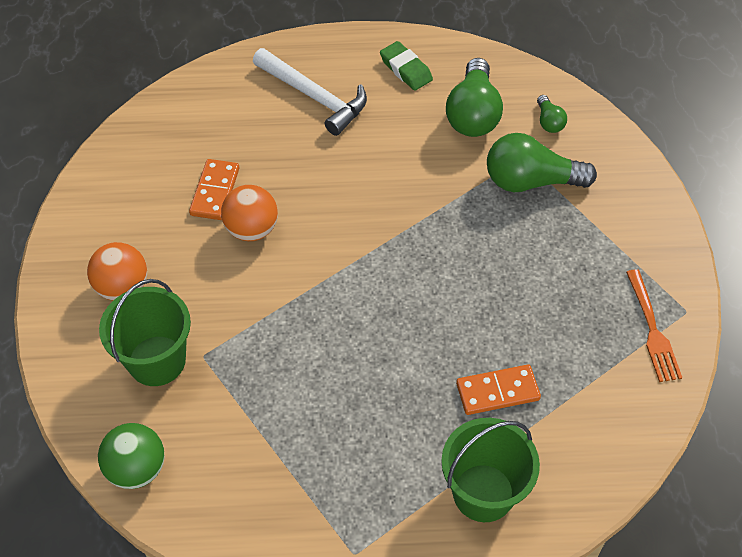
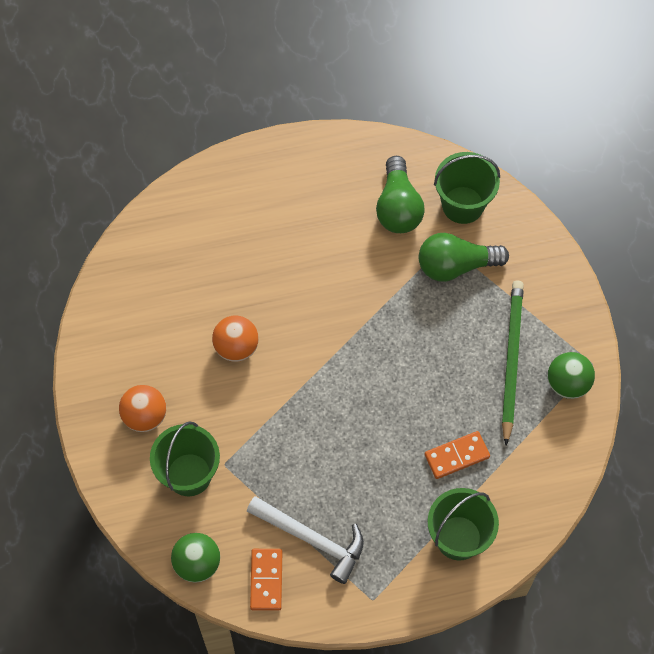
camera: 10 degrees left, 10 degrees up
orange domino [189,159,239,220] -> orange domino moved to [250,549,282,611]
white hammer [253,48,367,136] -> white hammer moved to [247,496,364,584]
green eraser [380,41,433,91] -> none
green light bulb [537,95,567,133] -> green bucket [434,152,500,224]
orange fork [626,269,682,382] -> green ball [548,352,595,399]
none -> green pencil [502,281,524,446]

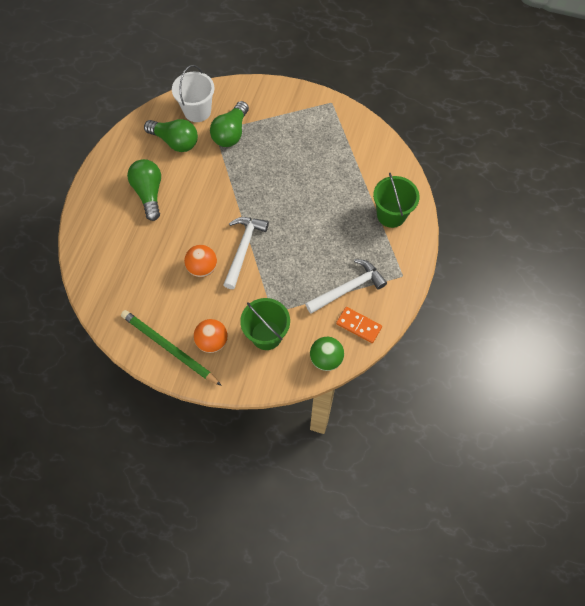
camera: 60 degrees left, 0 degrees up
orange domino [425,431,490,479] -> none
green bucket [434,152,500,224] -> white bucket [172,65,215,122]
green pencil [502,281,524,446] -> green pencil moved to [121,310,222,386]
green ball [548,352,595,399] -> none
none -> green light bulb [127,159,161,221]
none -> white hammer [223,217,269,289]

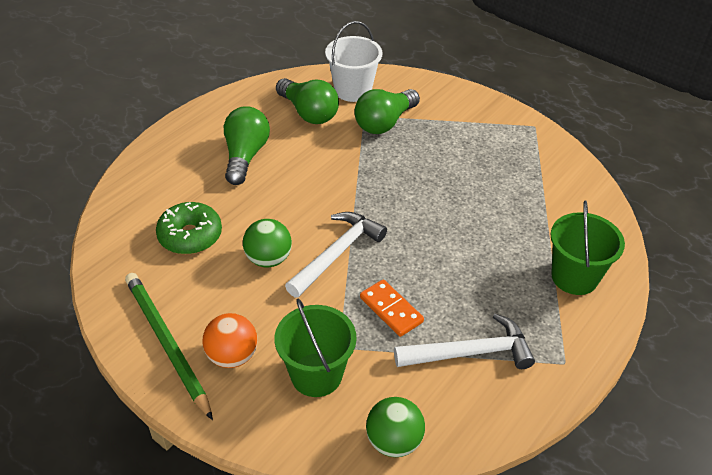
camera: 20 degrees right, 20 degrees down
orange ball [184,245,217,277] -> green ball [243,219,292,267]
orange domino [336,307,382,343] -> orange domino moved to [360,279,424,337]
none -> green donut [156,202,222,254]

